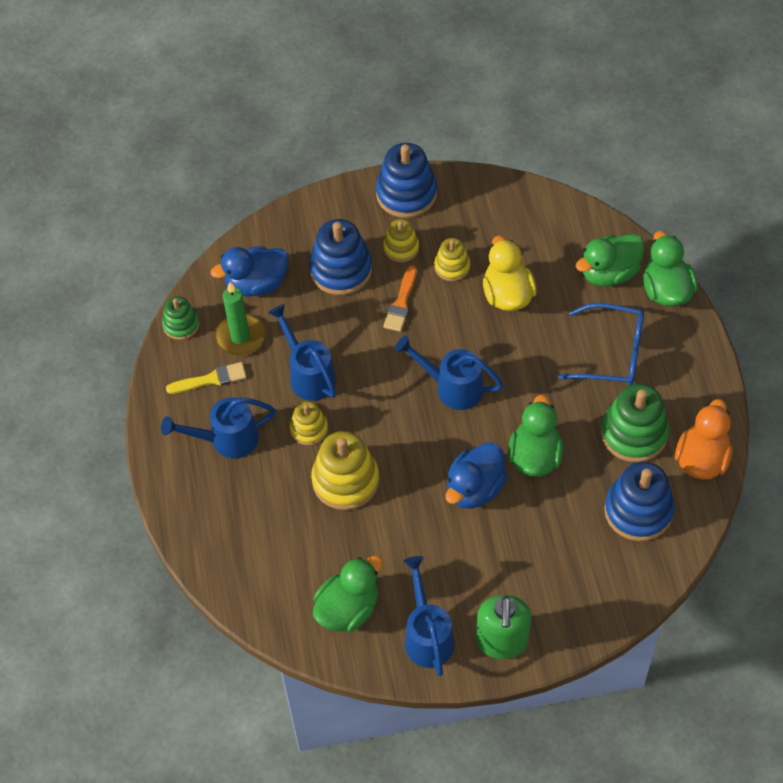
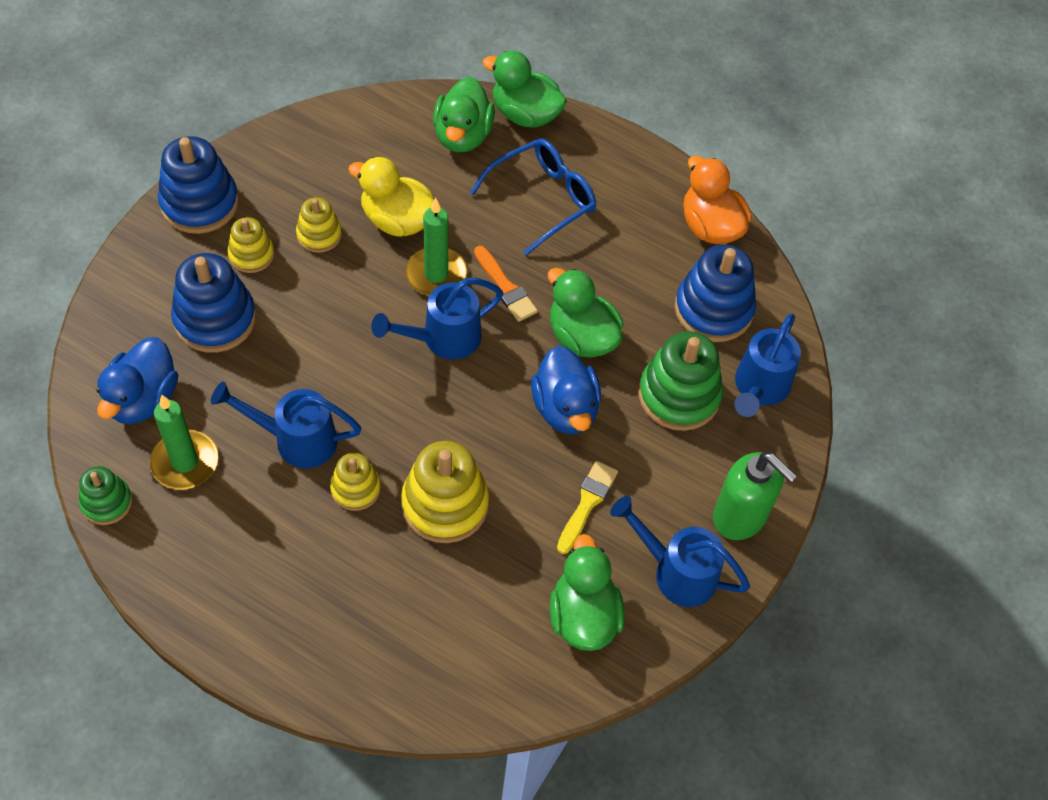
camera: 55 degrees left, 0 degrees up
blue watering can [161,397,276,459] -> blue watering can moved to [734,313,801,417]
yellow brush [166,362,247,394] -> yellow brush moved to [557,461,618,554]
orange brush [383,266,417,332] -> orange brush moved to [474,246,538,322]
green stacking toy [601,384,669,463] -> green stacking toy moved to [638,331,723,431]
none -> green candle [405,198,467,296]

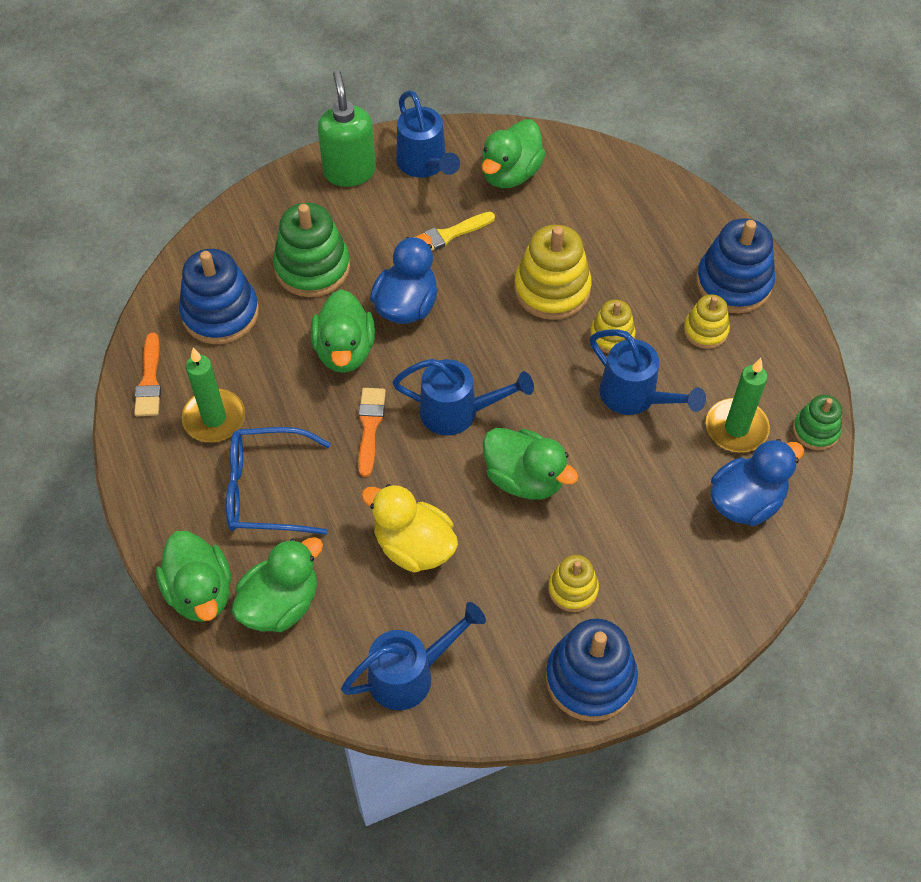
camera: 140 degrees left, 0 degrees up
blue stacking toy [171,253,256,353] -> blue stacking toy moved to [696,218,775,313]
yellow stacking toy [296,197,342,253] -> yellow stacking toy moved to [684,294,730,349]
yellow duck [348,157,434,237] -> yellow duck turned 150 degrees clockwise [361,484,458,573]
green candle [405,198,467,296] -> green candle moved to [182,348,245,442]
orange duck [683,155,752,244] -> orange brush [134,333,161,416]
blue watering can [734,313,801,417] -> blue watering can moved to [341,602,486,710]
none -> green duck [483,428,578,500]

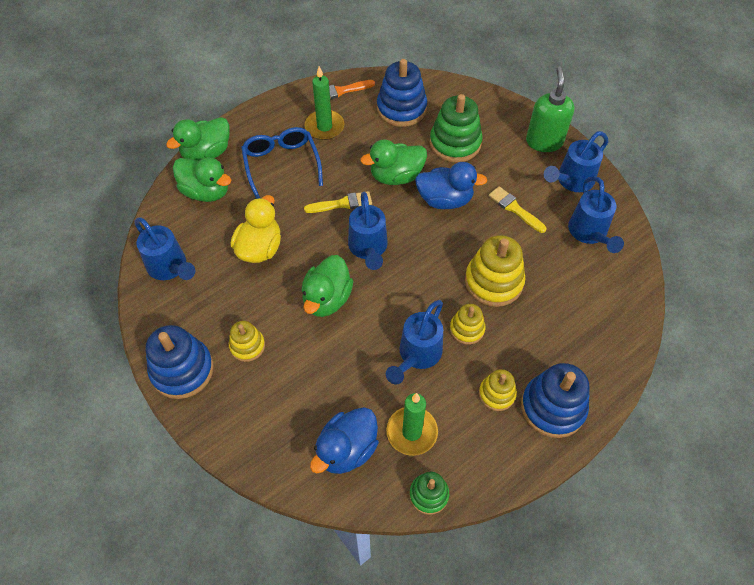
camera: 75 degrees right, 0 degrees up
green soap dispenser [318,70,376,187] -> green soap dispenser turned 60 degrees counterclockwise [526,66,575,152]
orange brush [358,388,386,477] -> yellow brush [304,191,372,213]
green duck [482,119,546,188] -> blue watering can [568,176,624,253]
blue duck [710,439,804,526] -> blue duck turned 90 degrees clockwise [310,407,379,474]

